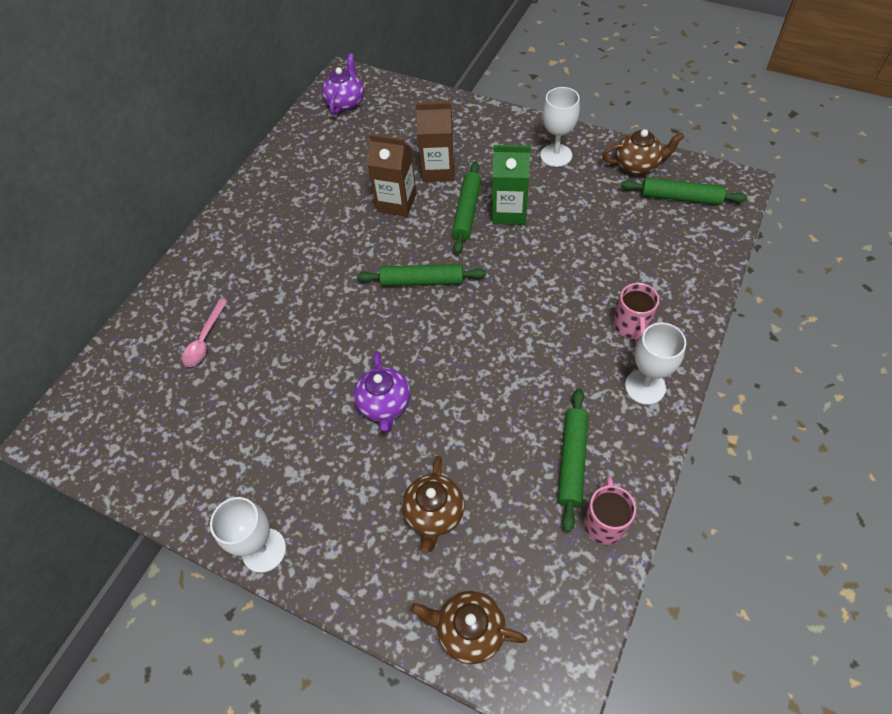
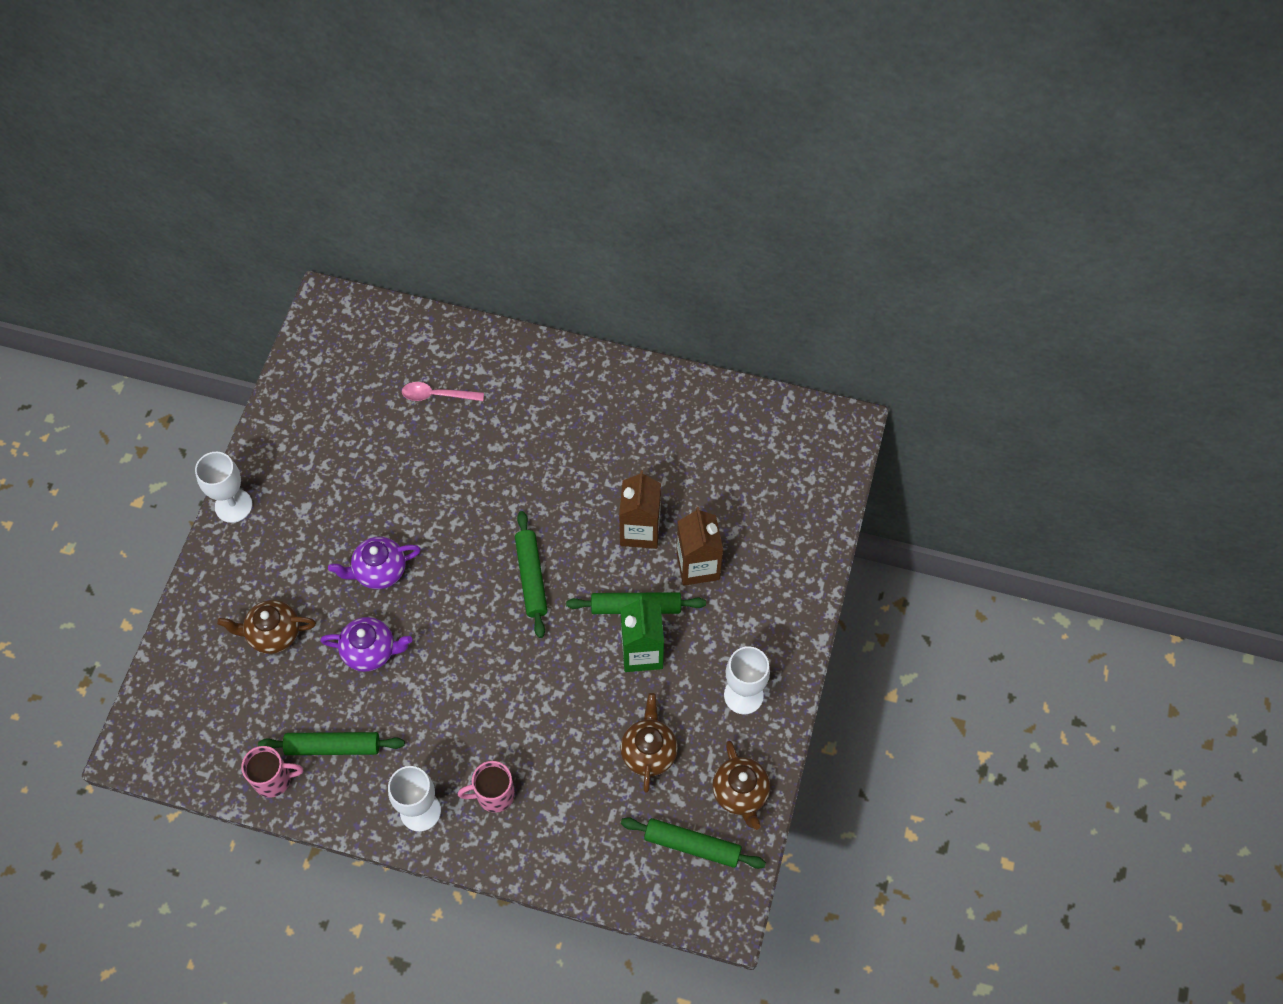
camera: 75 degrees right, 5 degrees up
purple teapot [322,53,364,115] -> purple teapot moved to [320,617,412,672]
brown teapot [410,591,527,664] -> brown teapot moved to [620,693,678,793]
green rolling pin [621,177,747,205] -> green rolling pin turned 75 degrees counterclockwise [621,817,766,869]

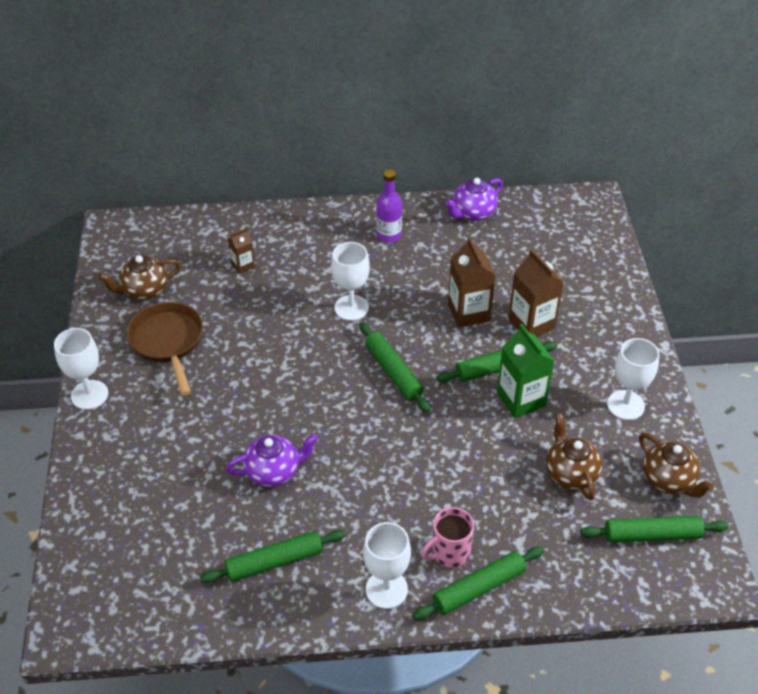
camera: 20 degrees left, 15 degrees down
brown teapot [217,600,316,654] -> brown teapot moved to [98,255,181,300]
pink mug [241,746,303,798] -> none
purple teapot [328,537,421,589] -> purple teapot moved to [445,178,503,221]
pink spoon [402,382,484,401] -> brown carton [228,228,255,274]
none -> brown pan [126,302,203,396]
none -> white goblet [331,242,370,321]
none -> purple bottle [376,170,402,243]
none -> green rolling pin [413,546,544,620]

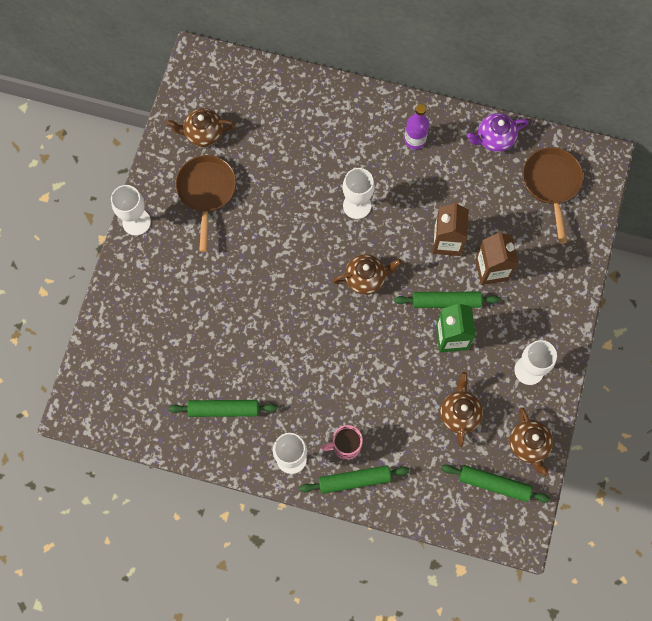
camera: 20 degrees right, 25 degrees up
purple teapot [226,434,318,487] -> none
brown carton [228,228,255,274] -> none
green rolling pin [360,322,430,412] -> brown teapot [333,254,402,295]
none -> brown pan [523,147,583,244]

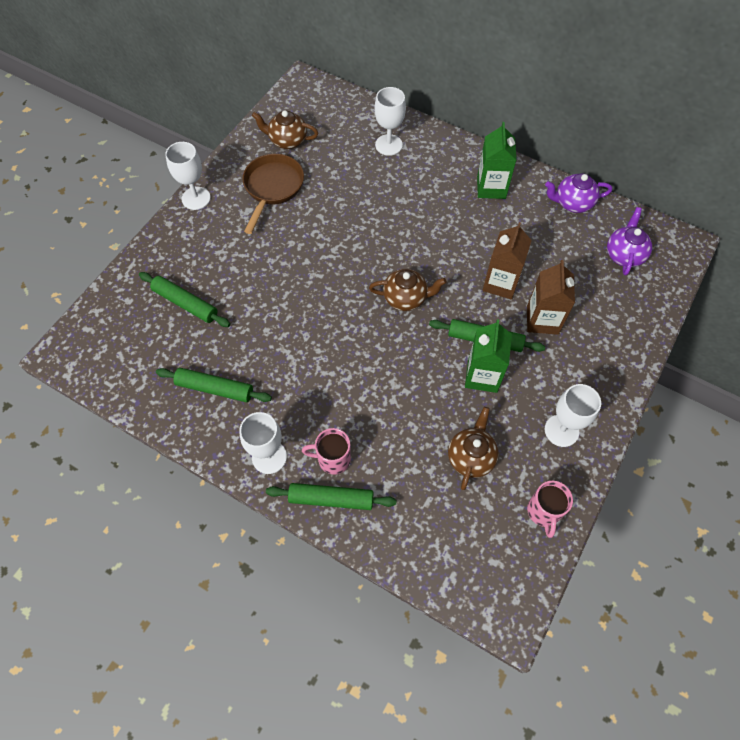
camera: 15 degrees right, 10 degrees down
white goblet [343,168,375,219] -> white goblet moved to [374,87,406,156]
purple bottle [405,104,429,149] -> green carton [477,122,517,199]
green rolling pin [441,464,550,503] -> green rolling pin moved to [139,272,230,327]
brown teapot [509,407,553,477] -> pink mug [527,481,573,538]
brown pan [523,147,583,244] -> purple teapot [607,207,652,275]

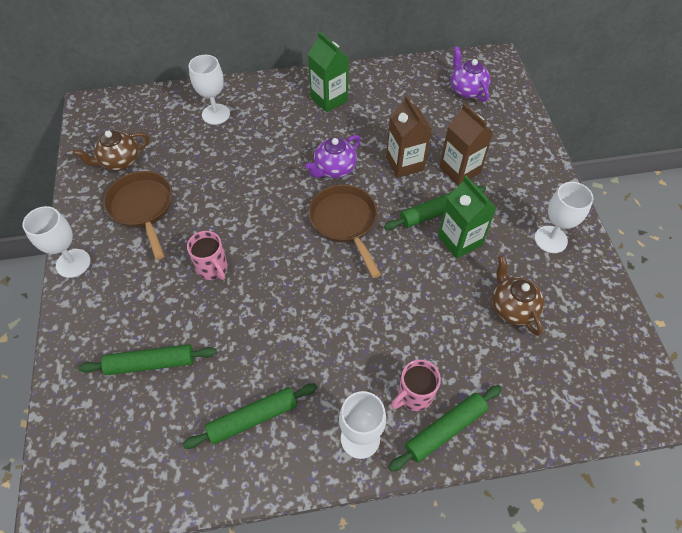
camera: 40 degrees left, 5 degrees down
brown teapot [369,269,446,311] -> brown pan [308,184,381,278]
pink mug [527,481,573,538] -> pink mug moved to [187,231,228,280]
purple teapot [545,173,612,213] -> purple teapot moved to [305,135,361,178]

